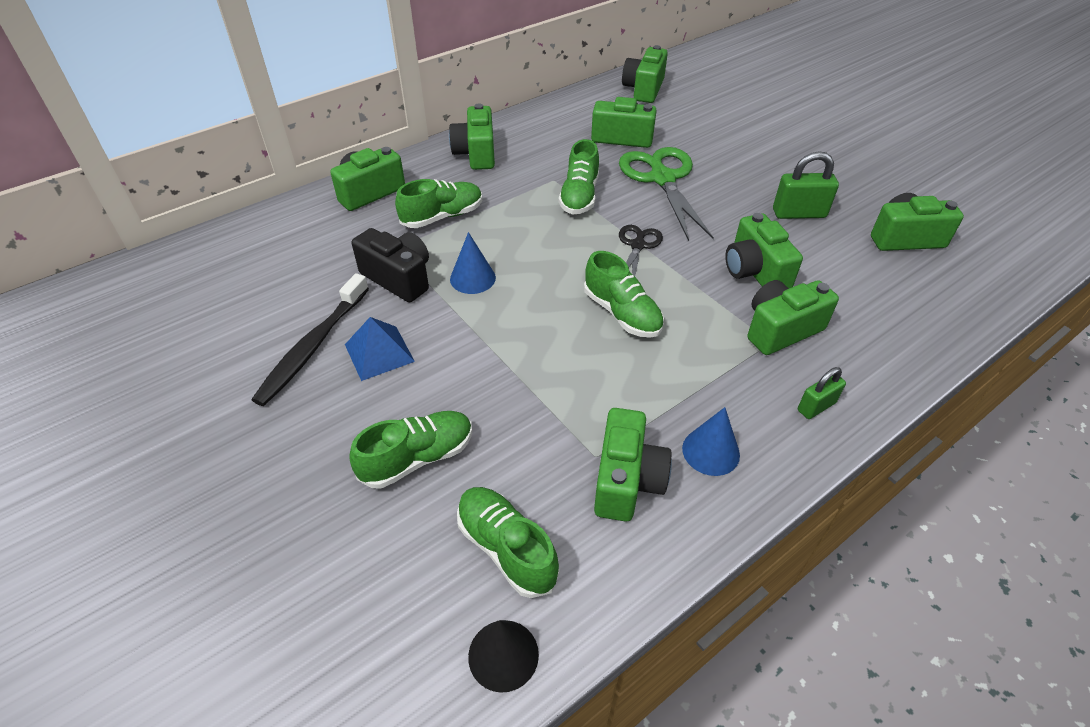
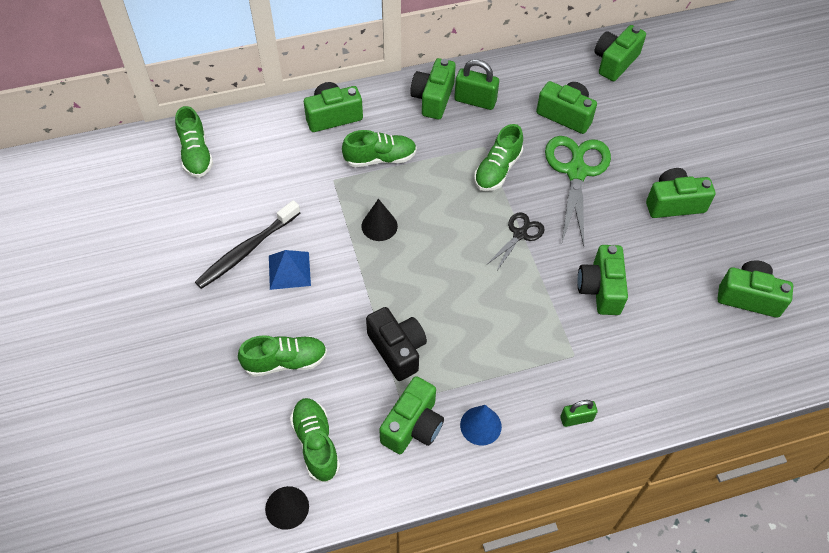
camera: 20 degrees right, 10 degrees up
black camera [352,228,429,302] -> black camera moved to [366,307,427,381]
blue cone [450,232,496,294] -> black cone [361,199,398,241]
green shoe [584,251,664,338] -> green shoe moved to [175,106,213,178]
green camera [747,280,839,355] -> green camera moved to [646,168,716,218]
green padlock [773,151,839,219] -> green padlock moved to [454,59,499,110]

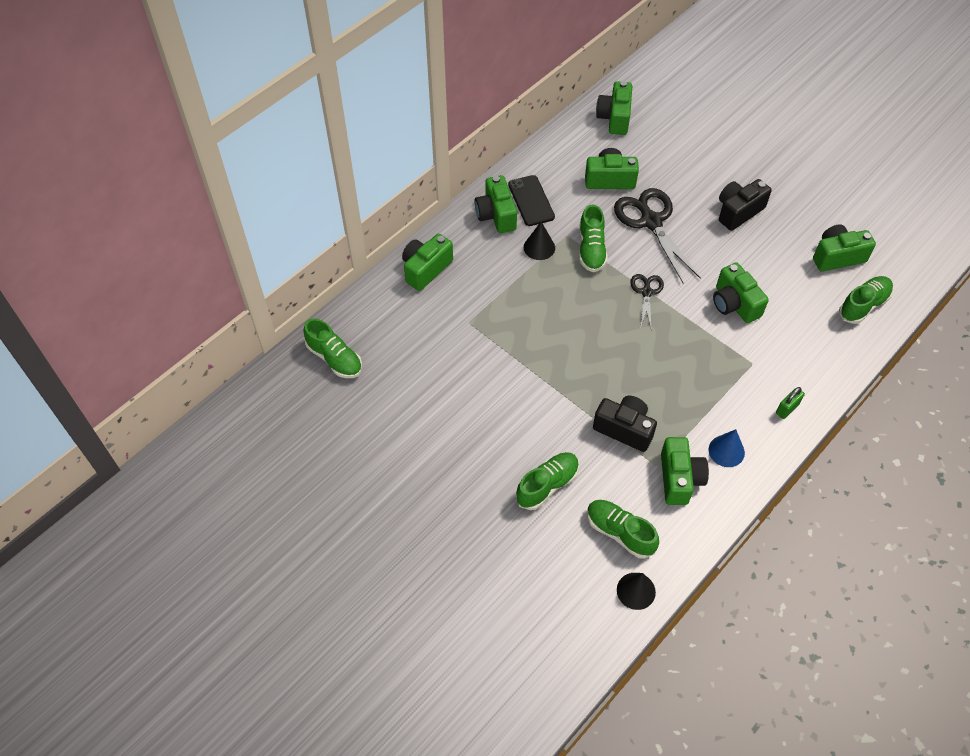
camera: 30 degrees left, 0 degrees up
black toothbrush [195,200,300,289] -> none
blue pyramid [269,250,311,290] -> none
green shoe [342,130,417,168] -> green shoe moved to [839,276,893,324]
black cone [361,199,398,241] -> black cone moved to [524,222,555,260]
green padlock [454,59,499,110] -> black phone [508,175,555,226]
green scissors [545,136,611,246] -> black scissors [614,188,701,284]
green camera [646,168,716,218] -> black camera [719,179,772,231]

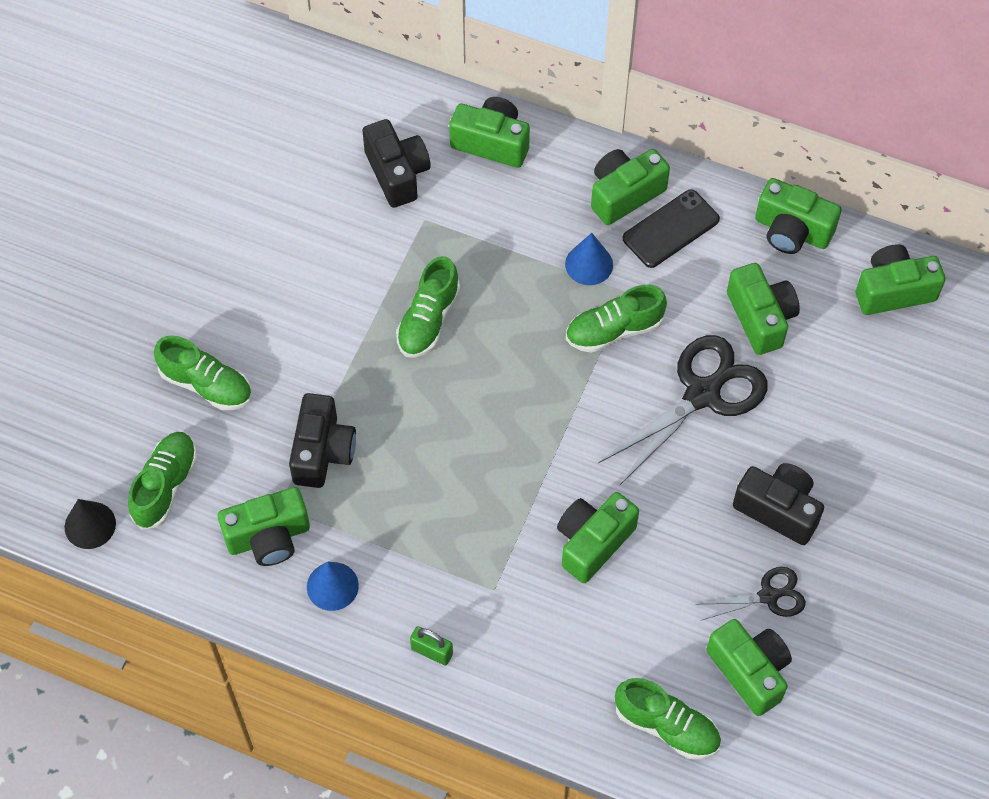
camera: 70 degrees right, 5 degrees up
green shoe [303,318,362,378] -> green shoe moved to [396,256,460,358]
black cone [524,222,555,260] -> blue cone [565,233,613,285]
black scissors [630,274,664,329] -> black scissors moved to [698,567,806,620]
none -> black camera [362,119,431,208]
none -> green camera [755,178,842,254]

